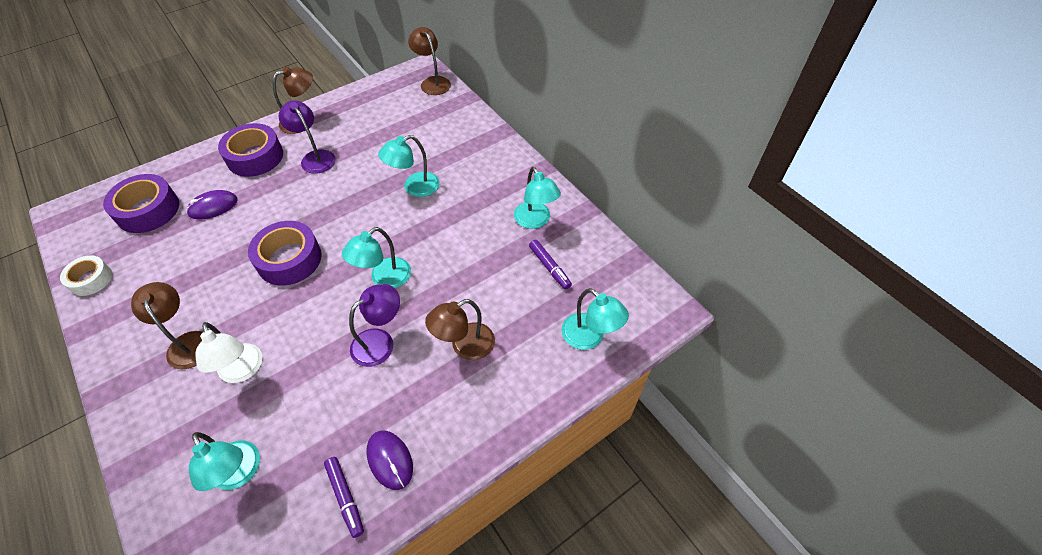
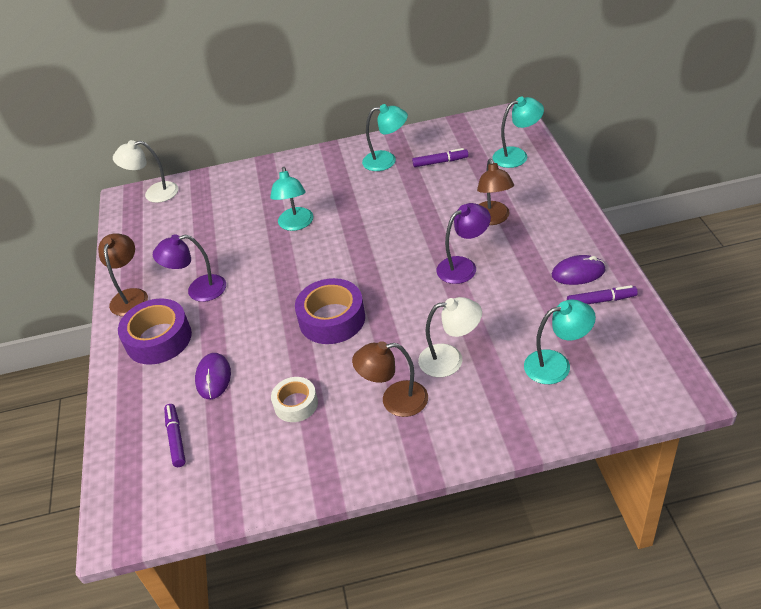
camera: 60 degrees left, 10 degrees down
white tape [60,255,112,296] -> white tape moved to [271,377,318,422]
purple tape [103,174,179,233] -> purple marker [164,404,186,467]
turquoise lamp [342,227,411,288] -> none
purple lamp [349,284,400,367] -> purple lamp turned 75 degrees clockwise [436,203,491,284]
brown lamp [408,27,451,95] -> white lamp [113,140,178,203]

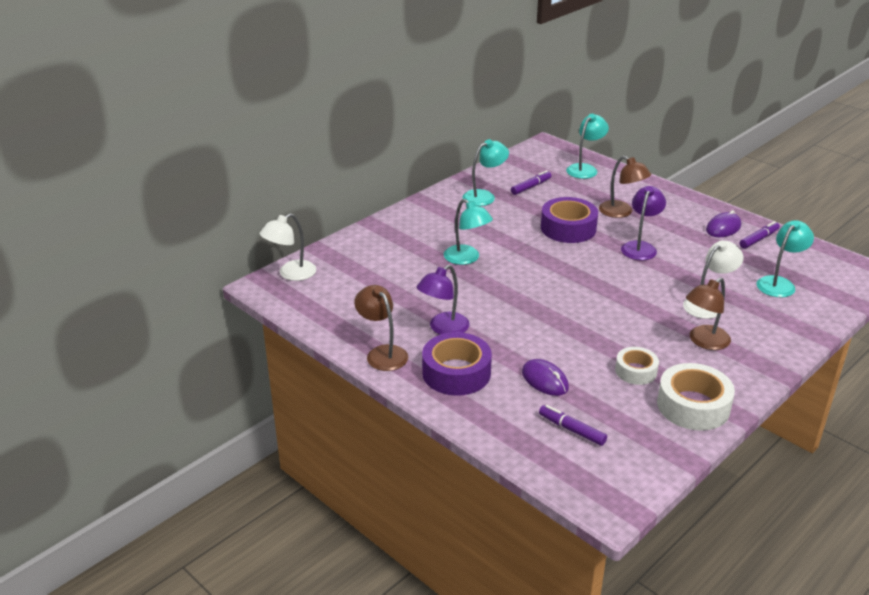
camera: 40 degrees left, 10 degrees down
purple tape [295,278,365,344] -> purple tape moved to [541,197,598,243]
none -> white tape [657,363,735,431]

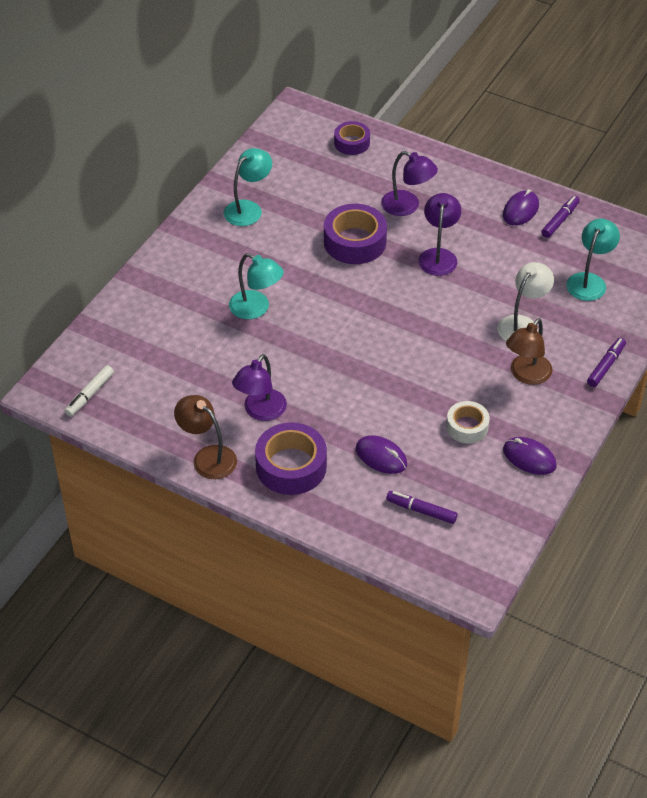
camera: 15 degrees left, 15 degrees up
white lamp [259,213,316,281] -> none
purple marker [511,170,552,195] -> purple marker moved to [587,338,626,387]
turquoise lamp [566,114,609,179] -> purple tape [334,121,370,155]
brown lamp [599,156,651,218] -> purple lamp [381,151,438,216]
white tape [657,363,735,431] -> purple mouse [503,437,557,475]
none -> white marker [65,365,114,417]

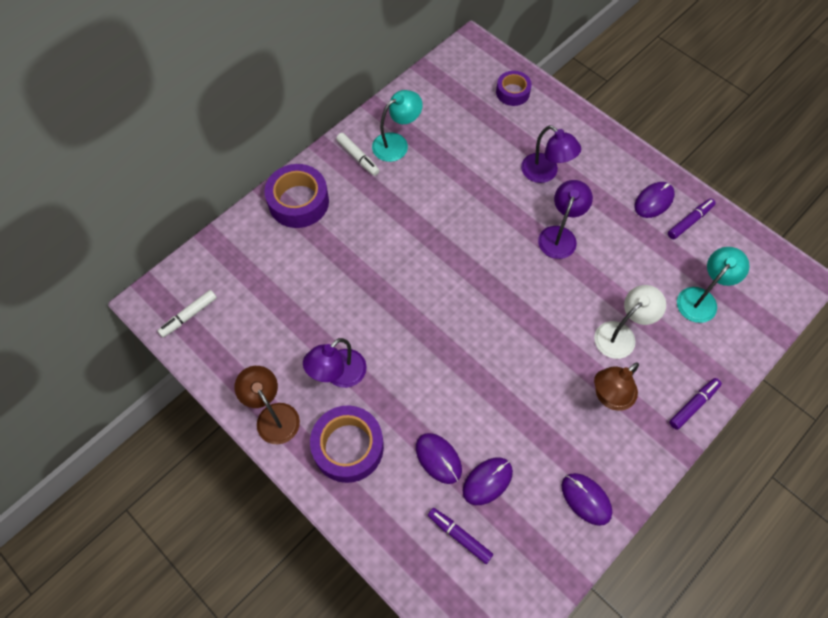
camera: 15 degrees right, 15 degrees up
turquoise lamp [229,253,284,319] -> none
purple tape [324,204,387,264] -> purple tape moved to [264,164,329,228]
white tape [446,401,490,443] -> none
none -> white marker [336,133,380,176]
none -> purple mouse [463,457,513,505]

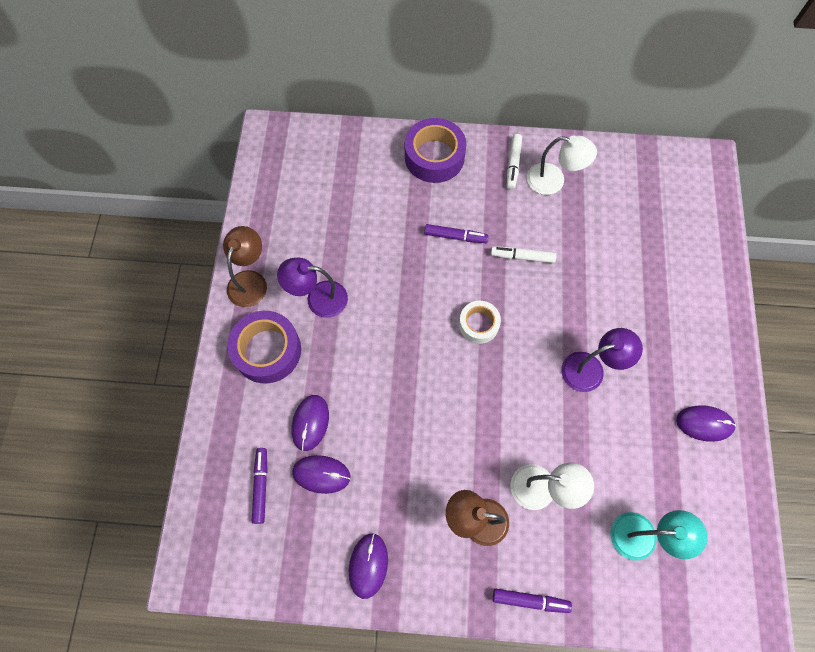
camera: 50 degrees right, 5 degrees up
white marker [157,290,217,337] -> white marker moved to [491,246,557,263]
turquoise lamp [372,90,423,162] -> white lamp [527,135,597,195]
purple tape [496,71,532,106] -> none
purple lamp [521,125,581,183] -> none
purple marker [668,198,716,239] -> purple marker moved to [424,224,488,243]
none -> white tape [459,301,501,344]

